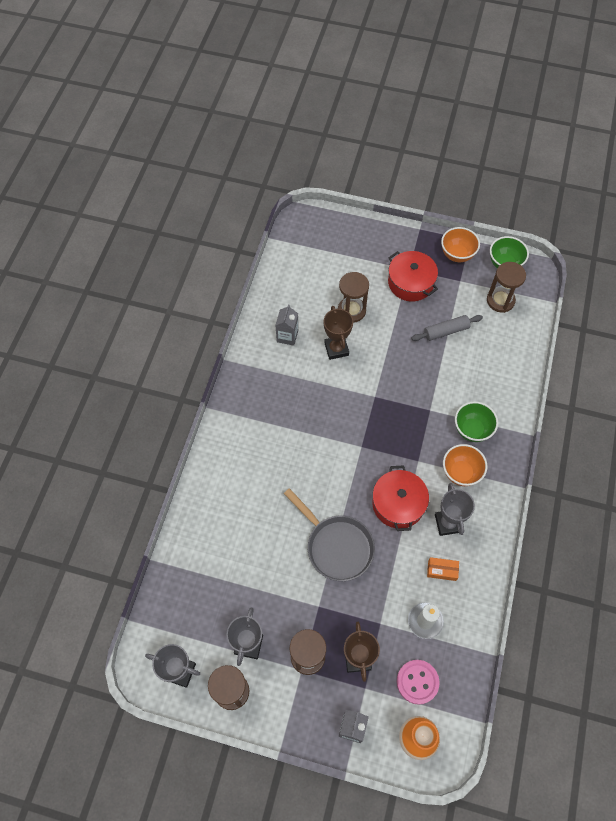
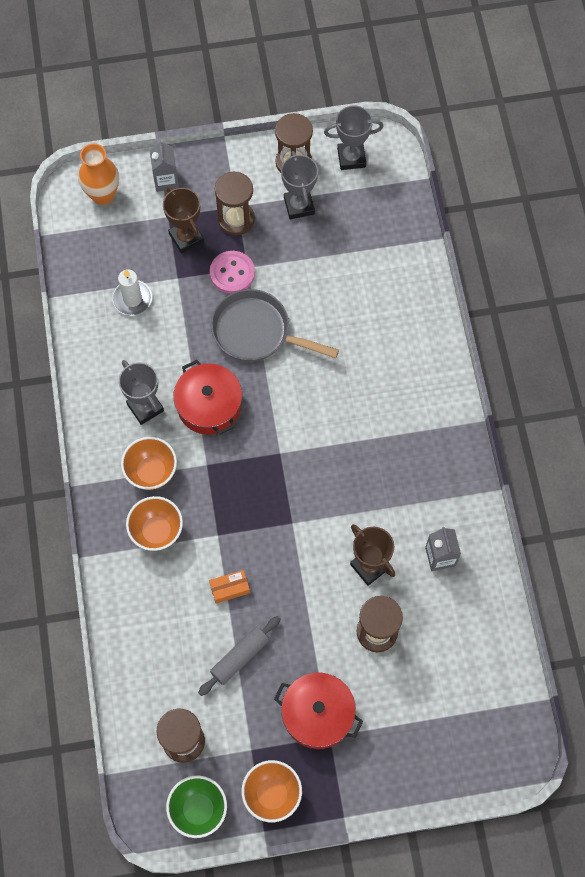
camera: 155 degrees right, 5 degrees up
pink button [397,660,439,705] -> pink button moved to [210,251,255,294]
orange box [427,557,459,581] -> orange box moved to [209,570,250,604]
green bowl [455,401,498,442] -> orange bowl [126,496,183,551]

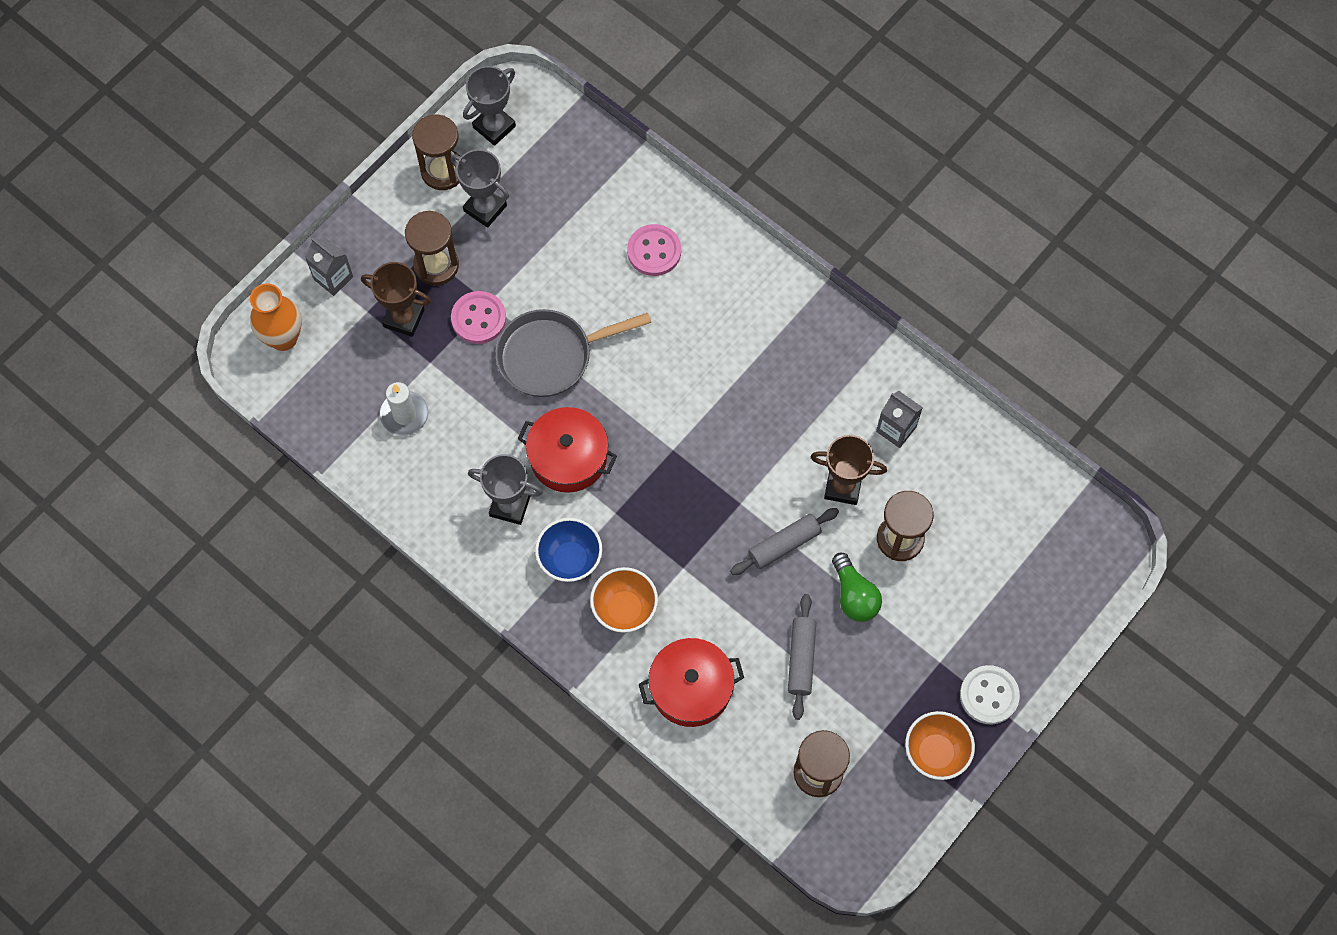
camera: 40 degrees left, 0 degrees up
orange bowl [121,437,177,490] -> blue bowl [535,518,602,582]
green bowl [166,775,227,838] -> none
orange box [209,570,250,604] -> none
red pot [274,672,363,749] -> red pot moved to [639,638,744,727]
none -> pink button [627,224,681,276]
none -> grey rolling pin [730,508,839,575]
none -> green light bulb [832,553,882,622]
none -> white button [960,665,1020,724]

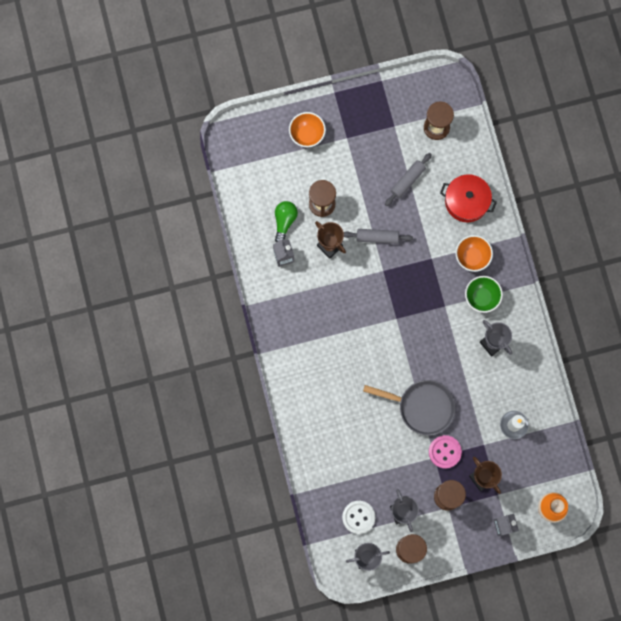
camera: 145 degrees left, 10 degrees up
red pot [518,407,617,493] -> none
blue bowl [535,518,602,582] -> green bowl [465,276,503,313]
pink button [627,224,681,276] -> none
green light bulb [832,553,882,622] -> green light bulb moved to [275,201,298,242]
orange bowl [905,711,975,780] -> orange bowl moved to [289,112,326,148]
white button [960,665,1020,724] -> white button moved to [342,501,375,534]

